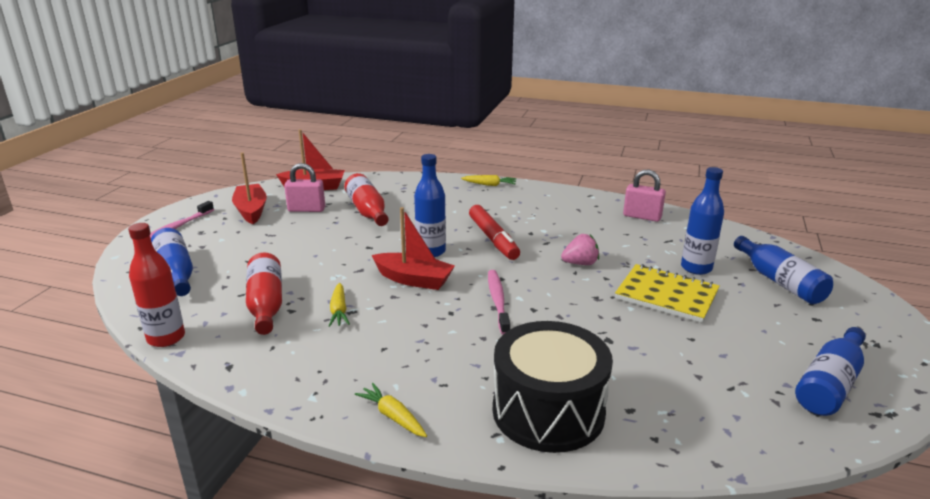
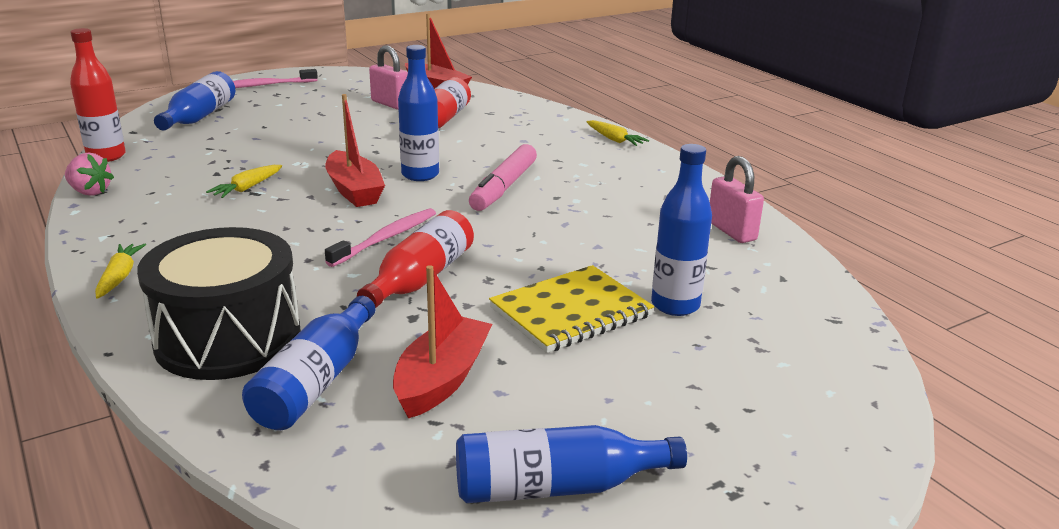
camera: 40 degrees right, 0 degrees up
red boat [232,152,267,224] -> red boat moved to [393,265,492,418]
red bottle [246,253,282,335] -> red bottle moved to [357,210,474,308]
red marker [469,205,520,260] -> pink marker [469,144,537,211]
pink strawberry [561,234,599,265] -> pink strawberry moved to [65,153,114,196]
yellow notebook [615,264,720,323] -> yellow notebook turned 75 degrees clockwise [489,265,654,353]
blue bottle [734,236,833,304] -> blue bottle moved to [242,296,376,430]

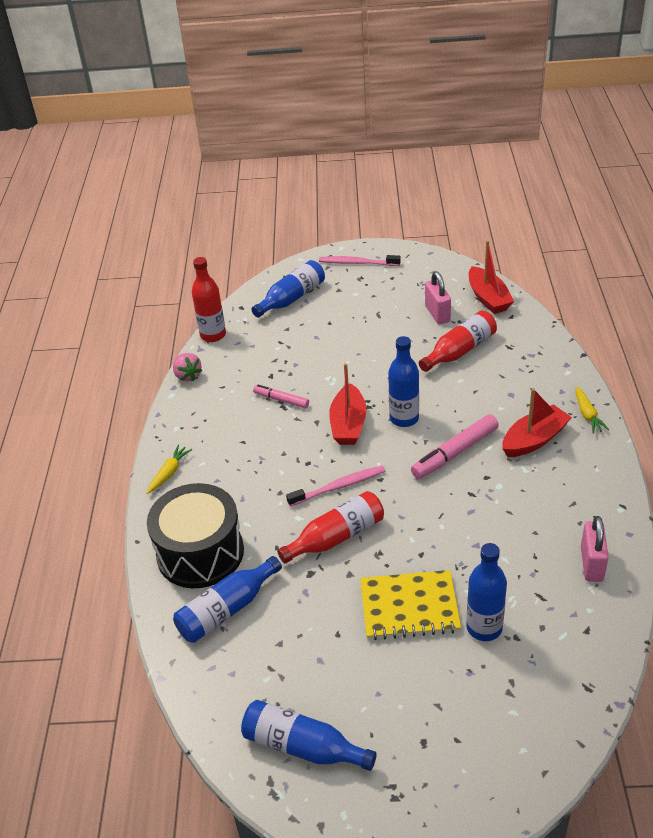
camera: 35 degrees right, 15 degrees up
yellow carrot [206,165,282,198] -> pink marker [253,385,309,408]
red boat [393,265,492,418] -> red boat moved to [502,388,572,457]

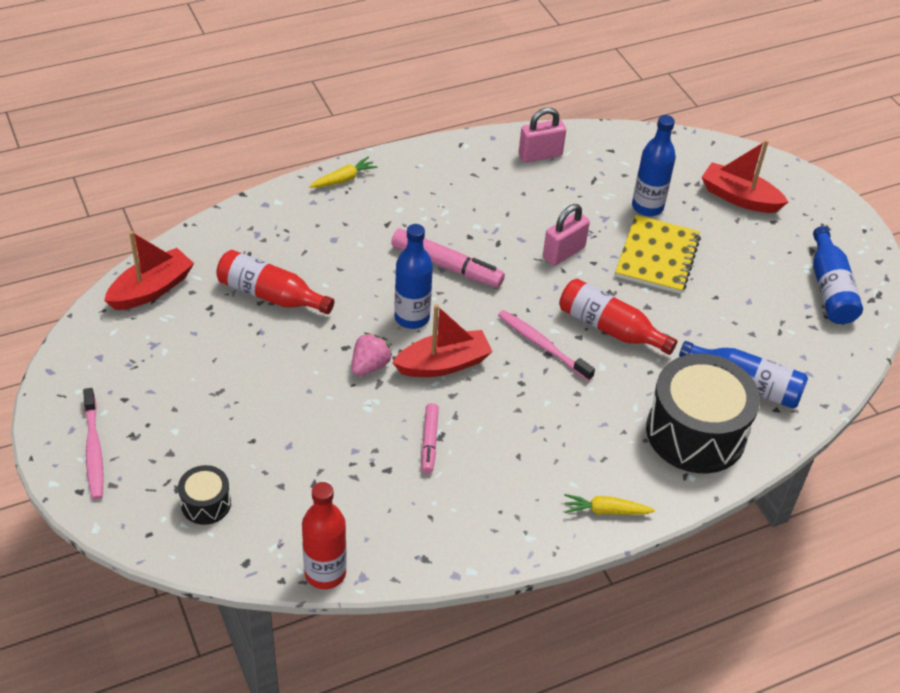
camera: 120 degrees left, 5 degrees up
pink strawberry [173,353,202,381] -> pink strawberry moved to [352,333,392,376]
blue bottle [251,260,325,317] -> black drum [178,465,231,525]
yellow notebook [360,570,461,640] -> yellow notebook turned 45 degrees clockwise [615,215,701,294]
pink padlock [425,271,451,324] -> pink padlock moved to [543,204,590,266]
red boat [502,388,572,457] -> red boat moved to [702,140,788,213]

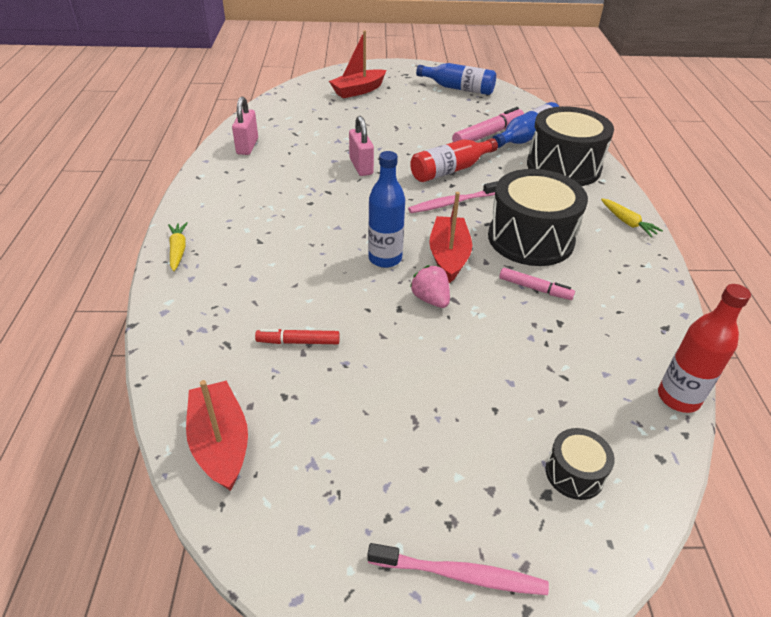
camera: 65 degrees left, 5 degrees down
red bottle [216,250,334,314] -> red marker [255,329,340,344]
pink marker [391,229,505,287] -> pink marker moved to [452,107,524,142]
yellow carrot [564,494,655,515] -> yellow carrot turned 60 degrees counterclockwise [601,199,663,237]
yellow notebook [615,215,701,294] -> none
blue bottle [632,115,676,216] -> none
none -> black drum [488,169,588,266]

